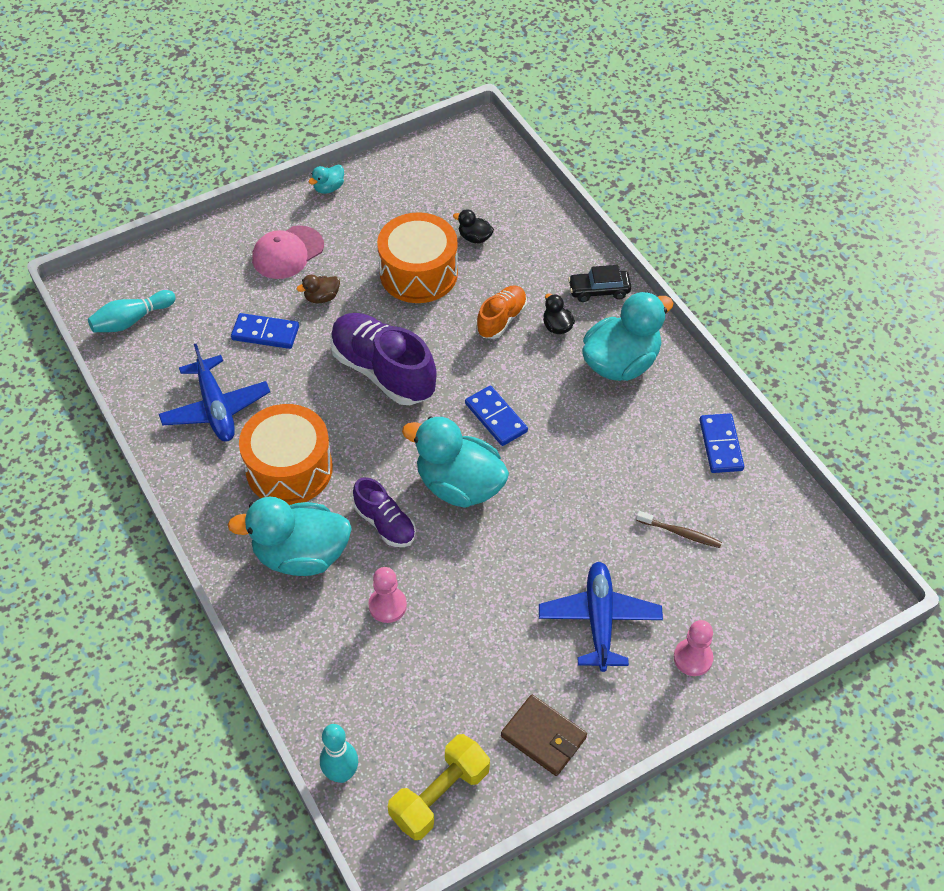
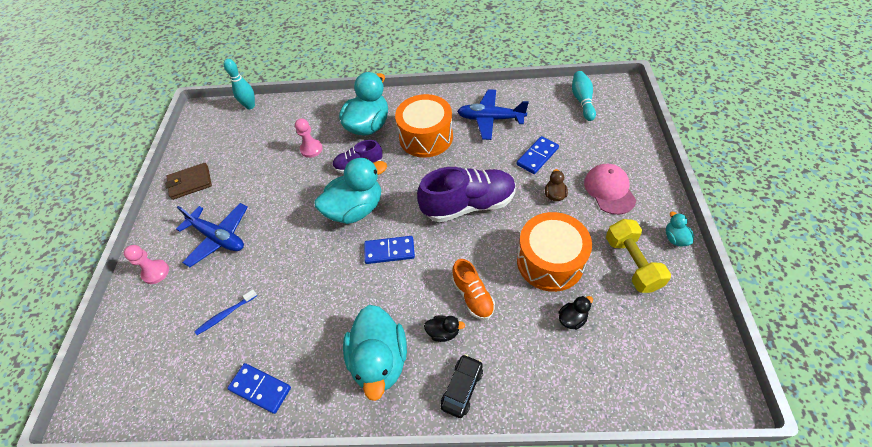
camera: 125 degrees right, 0 degrees up
yellow dumbbell [388,734,490,840] -> yellow dumbbell moved to [606,219,671,293]
brown toothbrush [636,511,722,548] -> blue toothbrush [194,289,257,335]

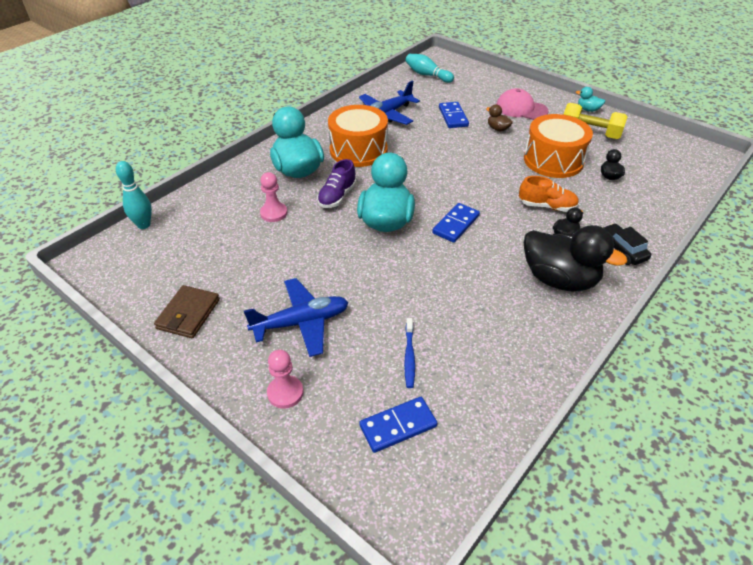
camera: 55 degrees left, 10 degrees down
blue domino [227,363,291,414] -> blue domino moved to [359,397,437,453]
turquoise duck [343,305,407,401] -> black duck [524,225,627,291]
purple shoe [417,167,516,223] -> none

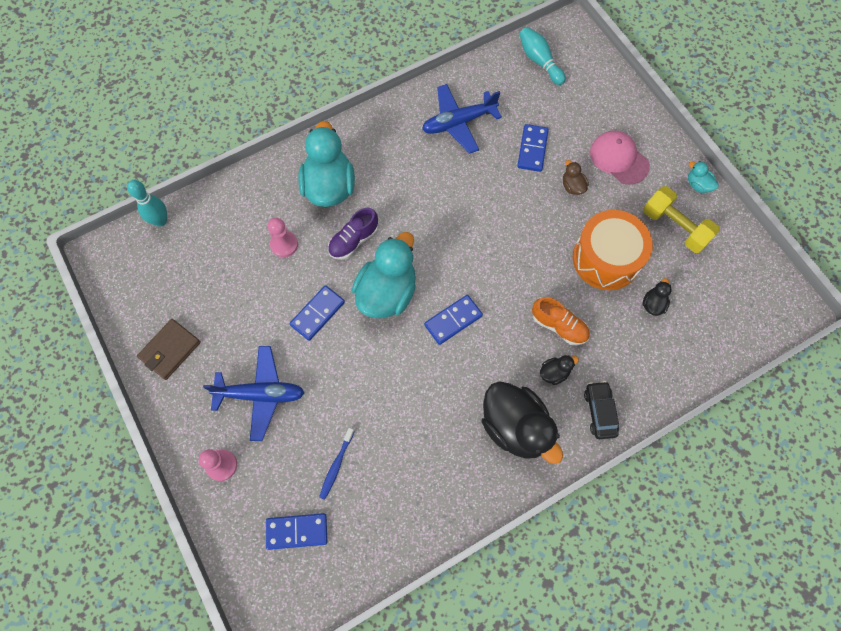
camera: 20 degrees right, 25 degrees up
orange drum [328,105,388,167] -> none
none -> blue domino [290,285,345,341]

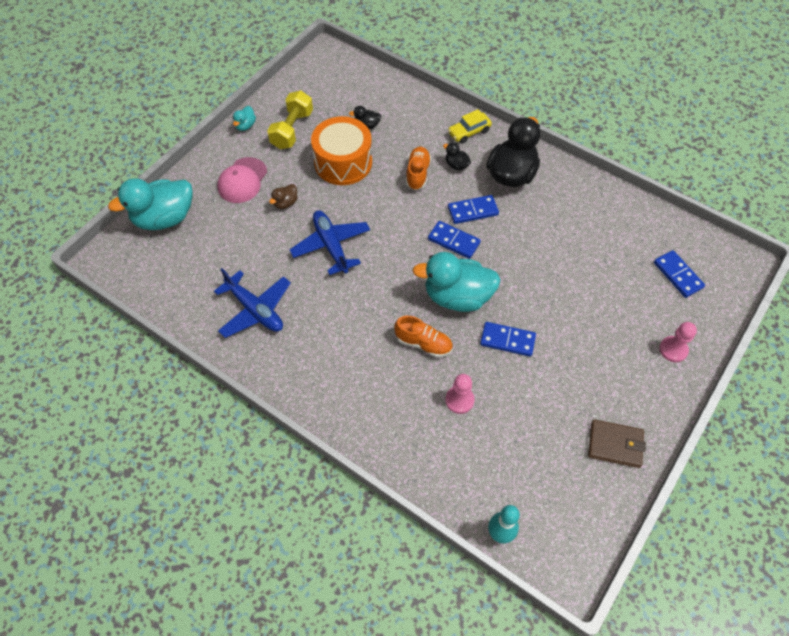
camera: 115 degrees left, 10 degrees down
blue plane [203,346,305,441] -> blue plane moved to [289,210,370,275]
turquoise duck [298,121,355,207] -> turquoise duck moved to [108,178,193,230]
blue toothbrush [319,428,355,500] -> none
purple shoe [328,208,378,260] -> orange shoe [394,316,453,358]
blue domino [517,124,549,172] -> blue domino moved to [448,195,499,224]
turquoise bowling pin [519,27,566,85] -> none
black car [584,381,619,439] -> yellow car [448,109,492,144]

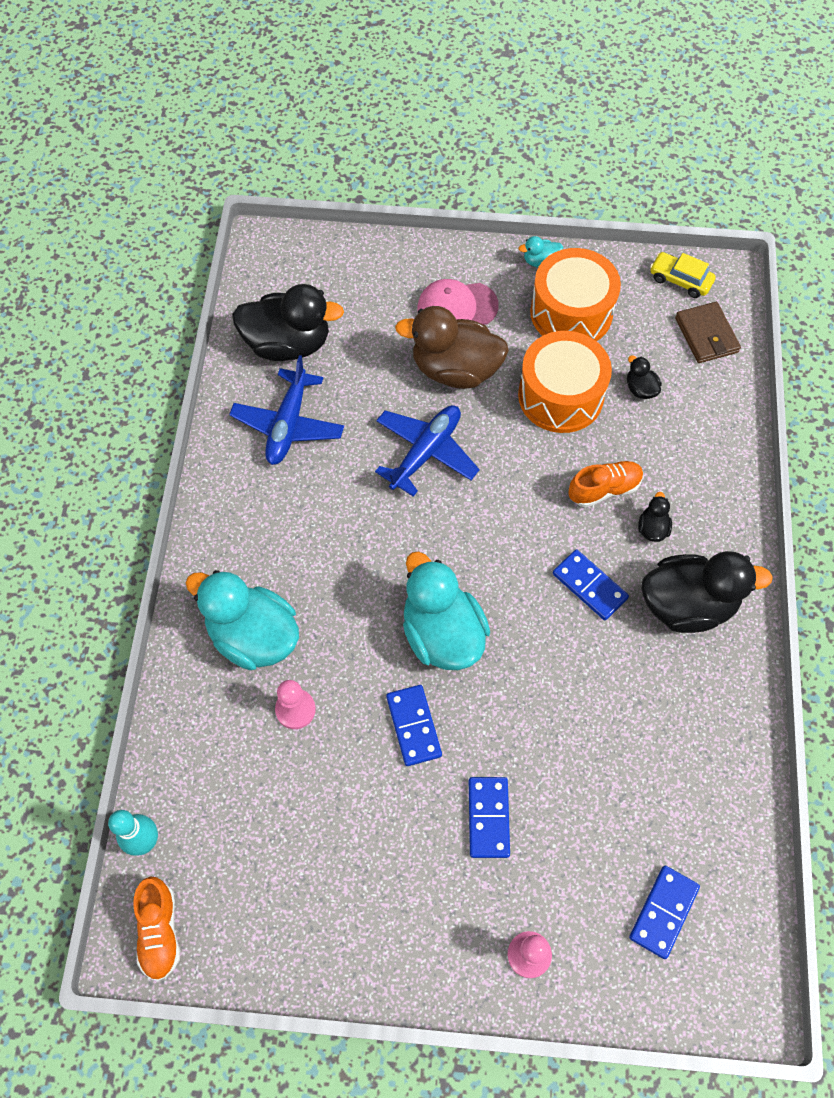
camera: 60 degrees right, 5 degrees up
turquoise duck [108,178,193,230] -> turquoise duck moved to [186,570,299,670]
yellow dumbbell [267,91,313,149] -> orange drum [530,248,621,341]
brown duck [269,184,298,209] -> brown duck [395,306,509,389], size x2.31
orange shoe [394,316,453,358] -> orange shoe moved to [133,877,180,981]
blue domino [428,221,481,259] -> blue domino moved to [469,777,510,858]
yellow car [448,109,492,144] -> yellow car moved to [650,252,716,298]
brown wallet [588,419,646,468] -> brown wallet moved to [675,302,741,363]
none -> black duck [232,284,344,361]

